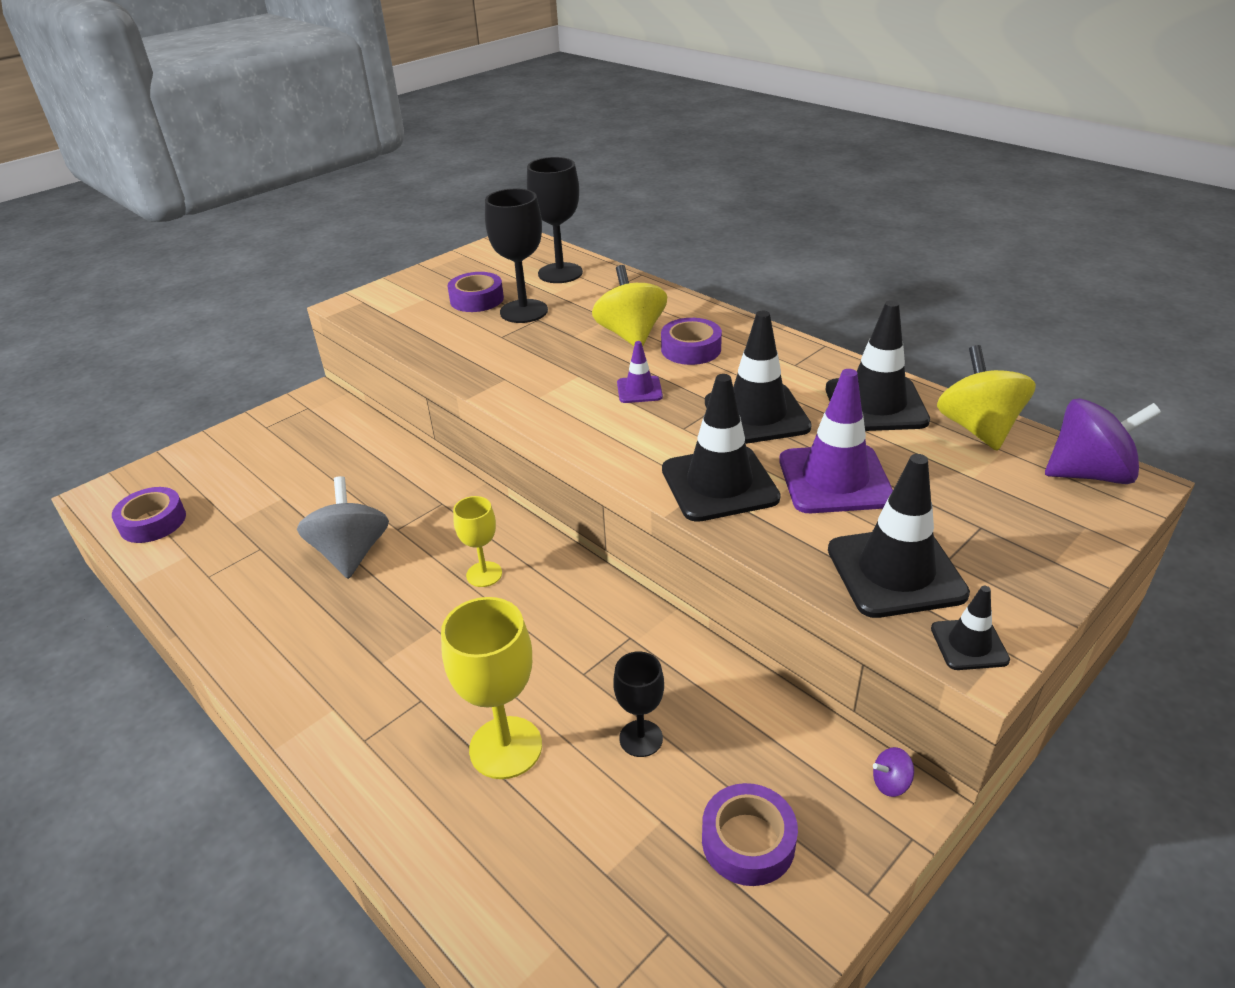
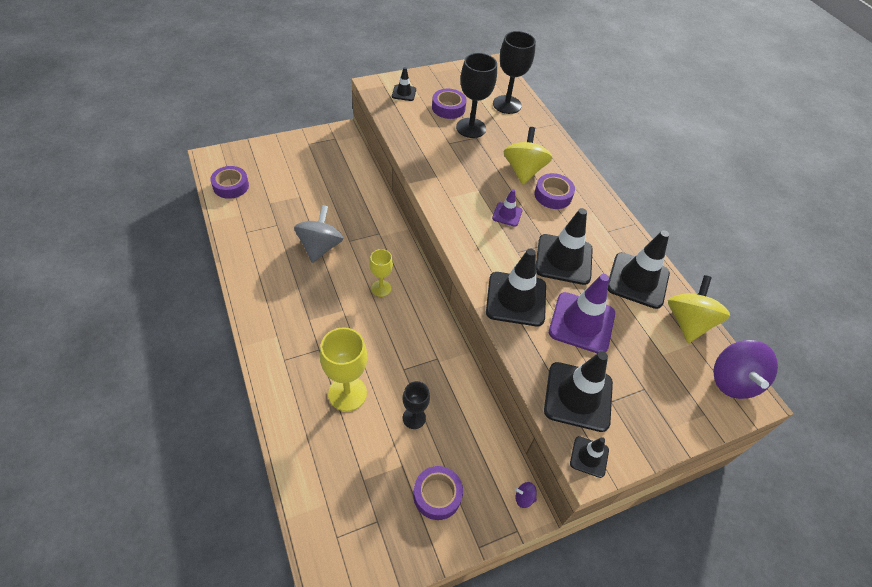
camera: 15 degrees right, 15 degrees up
purple spinning top [1045,398,1161,484] -> purple spinning top turned 75 degrees clockwise [713,340,778,399]
none -> black traffic cone [392,67,416,101]

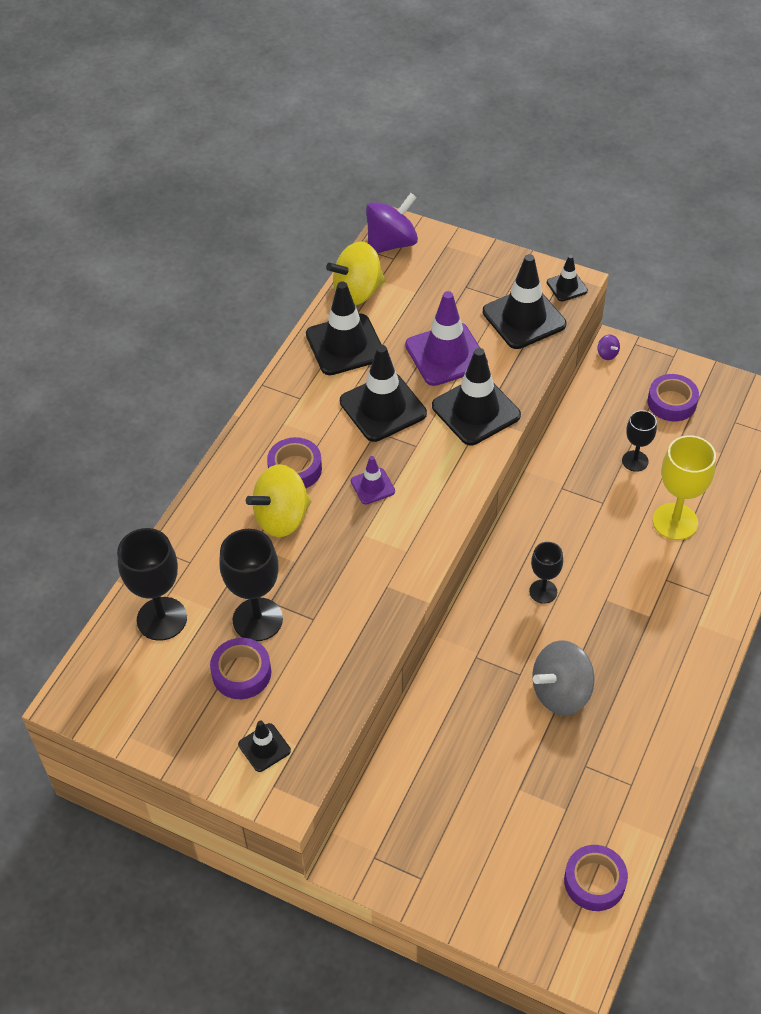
camera: 125 degrees left, 0 degrees up
yellow goblet [369,249,393,297] -> black goblet [529,542,563,604]

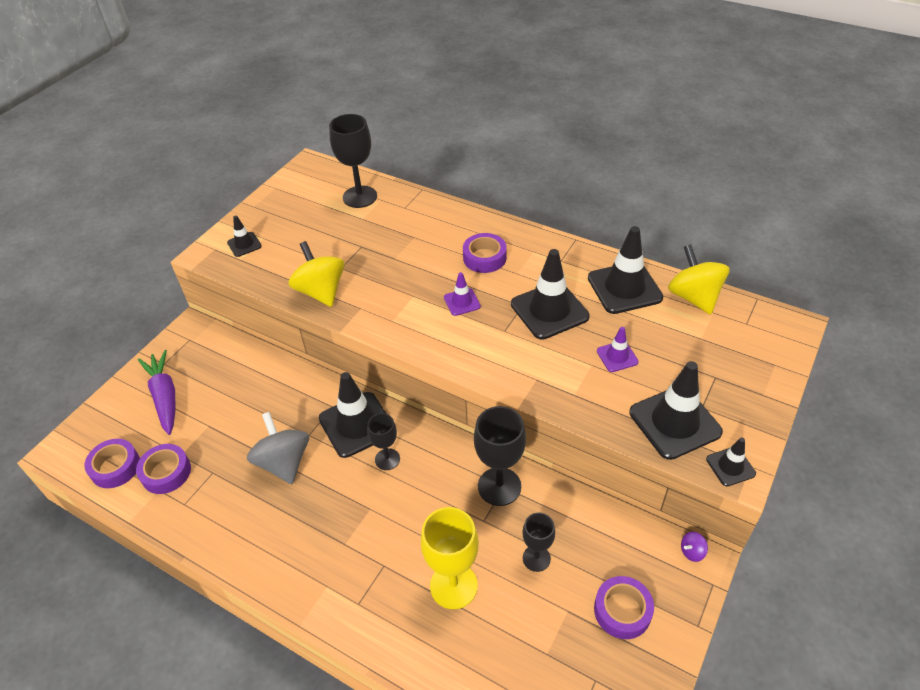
camera: 95 degrees right, 5 degrees down
purple tape [210,638,271,699] -> purple tape moved to [136,444,191,494]
black goblet [219,529,283,641] -> black goblet moved to [474,406,526,506]
yellow spinning top [246,464,311,537] -> yellow spinning top moved to [289,241,344,307]
purple spinning top [366,193,418,253] -> none
purple traffic cone [405,291,488,386] -> purple traffic cone [597,327,639,372], size x0.51
black traffic cone [432,348,521,445] -> black traffic cone moved to [319,372,386,458]
none -> purple carrot [138,350,175,435]

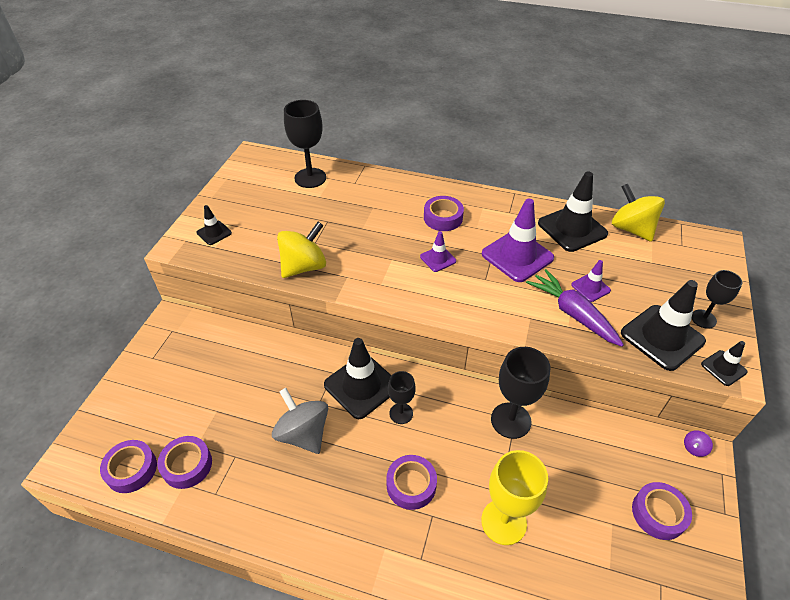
camera: 15 degrees left, 0 degrees up
purple carrot [138,350,175,435] -> purple carrot moved to [526,269,624,347]
yellow spinning top [289,241,344,307] -> yellow spinning top turned 90 degrees clockwise [277,222,326,278]
black traffic cone [511,249,590,340] -> purple traffic cone [482,199,554,282]
black goblet [522,513,555,572] -> black goblet moved to [691,270,742,329]
none -> purple tape [386,455,437,510]

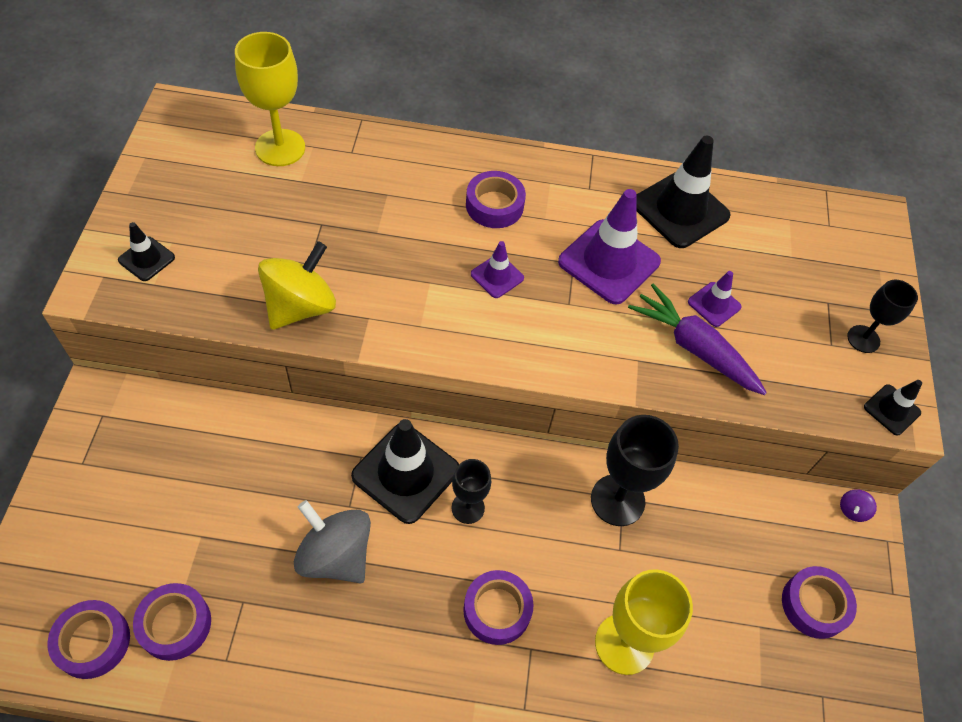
camera: 15 degrees left, 10 degrees up
black goblet [284,100,326,188] -> yellow goblet [235,32,305,166]
yellow spinning top [612,183,665,242] -> none
black traffic cone [621,280,706,371] -> none

